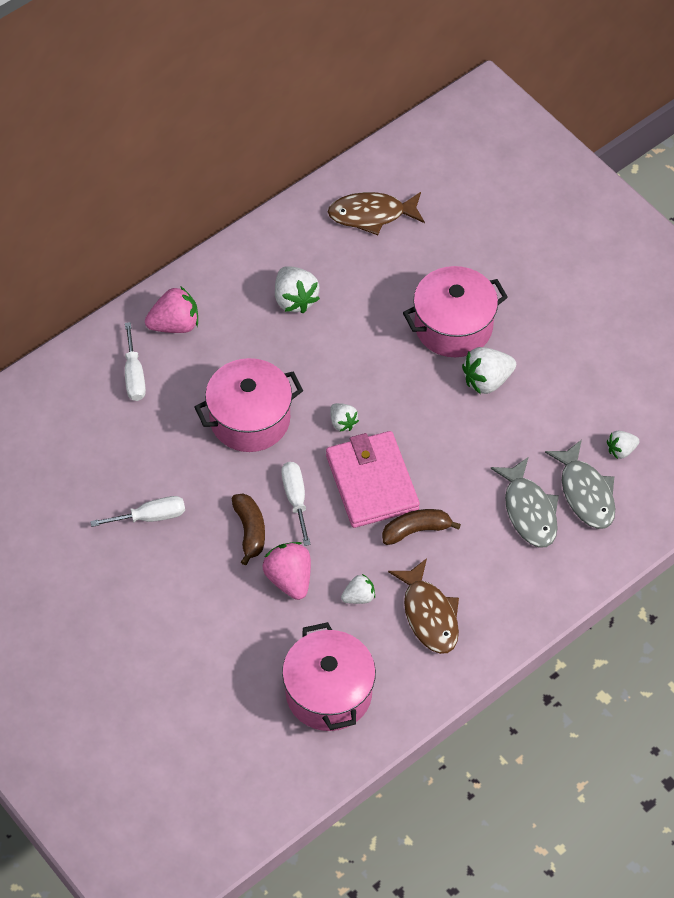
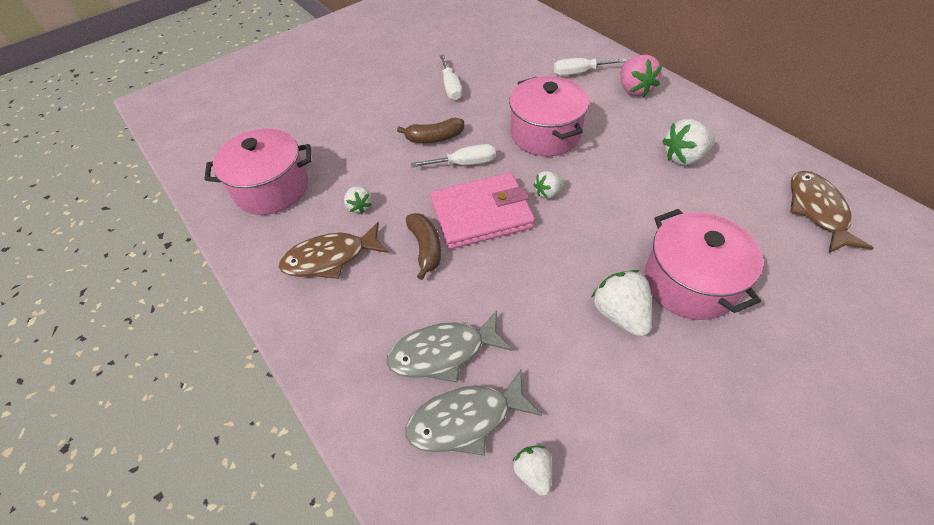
camera: 95 degrees right, 5 degrees down
pink strawberry [263,542,311,600] -> none

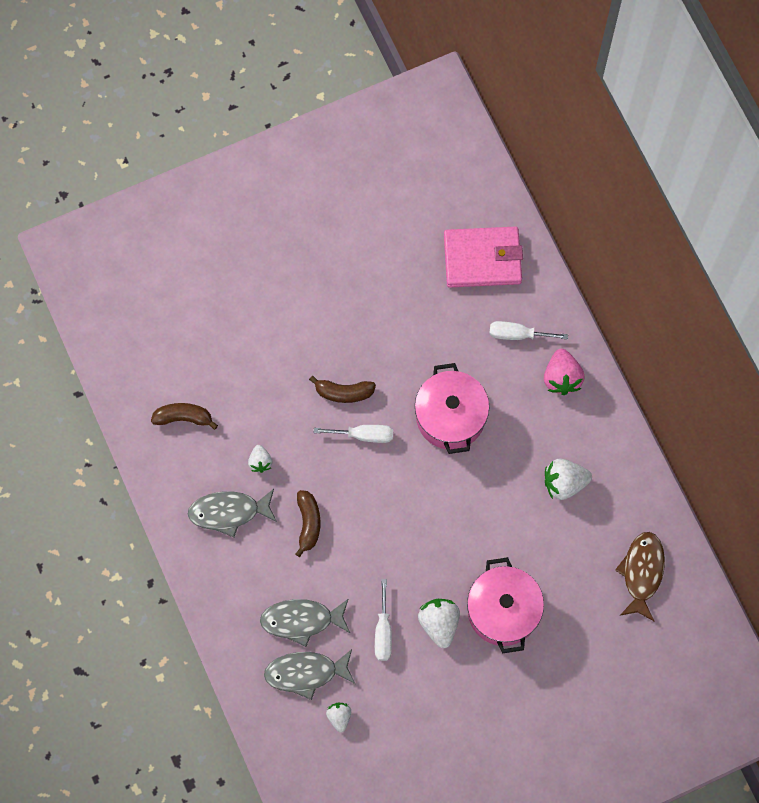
camera: 10 degrees right, 20 degrees up
pink pot [205,128,311,215] -> brown banana [151,403,218,430]
brown fish [279,222,389,279] -> grey fish [188,489,277,537]
pink wallet [430,172,535,249] -> pink wallet moved to [444,227,523,288]
white screwdriver [439,55,462,100] -> white screwdriver moved to [375,579,392,661]
white strawberry [534,171,564,199] -> none

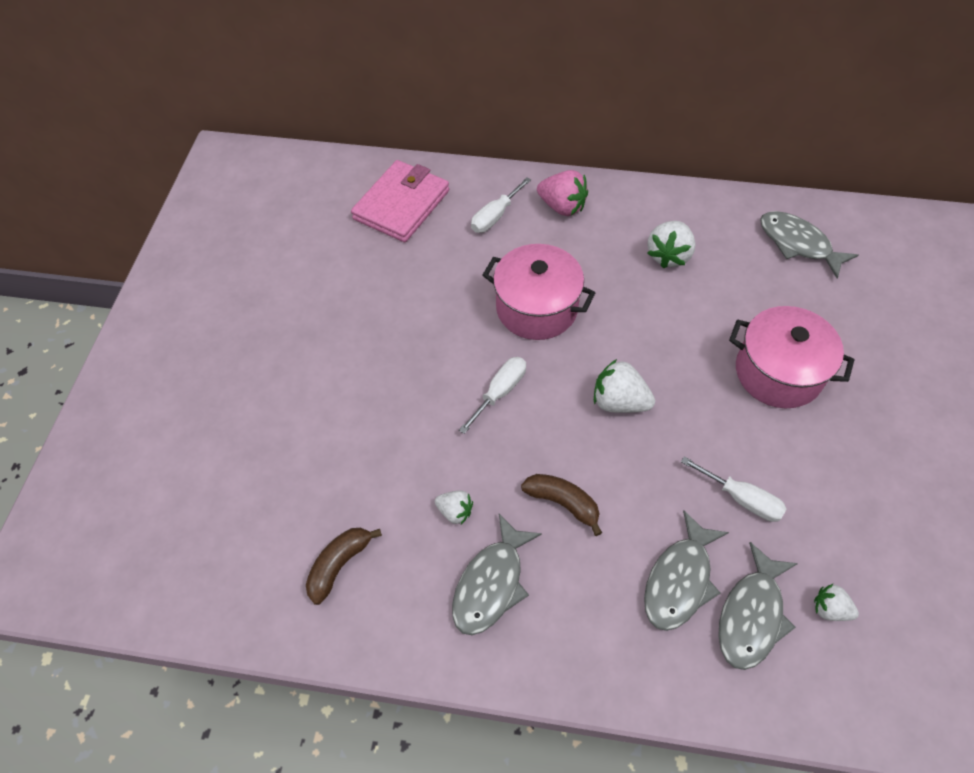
camera: 55 degrees left, 15 degrees down
brown banana [309,376,376,403] -> none
white strawberry [418,599,460,648] -> white strawberry moved to [594,359,655,413]
brown fish [615,532,665,621] -> grey fish [760,211,858,279]

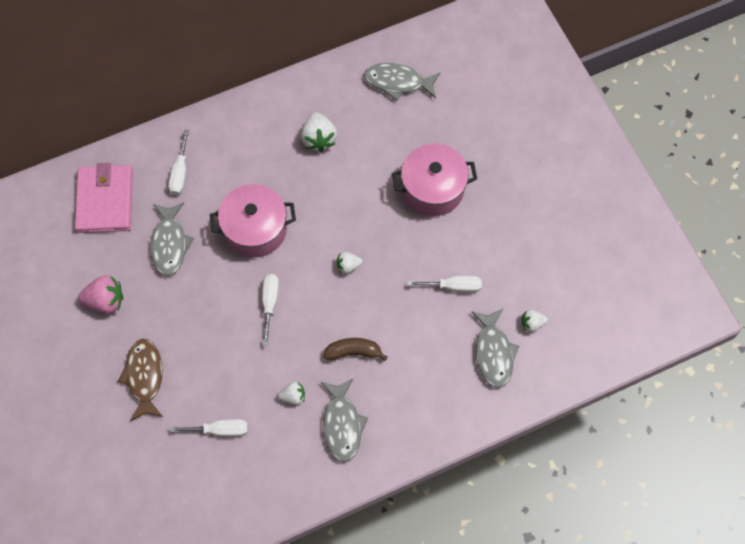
camera: 35 degrees left, 10 degrees up
brown banana [306,528,382,605] -> none
pink strawberry [537,170,588,216] -> pink strawberry moved to [78,275,123,314]
white strawberry [594,359,655,413] -> white strawberry [337,252,363,274], size x0.59
grey fish [644,511,729,631] -> grey fish moved to [150,202,194,276]
none -> brown fish [118,339,163,421]
none -> white screwdriver [170,419,248,437]

